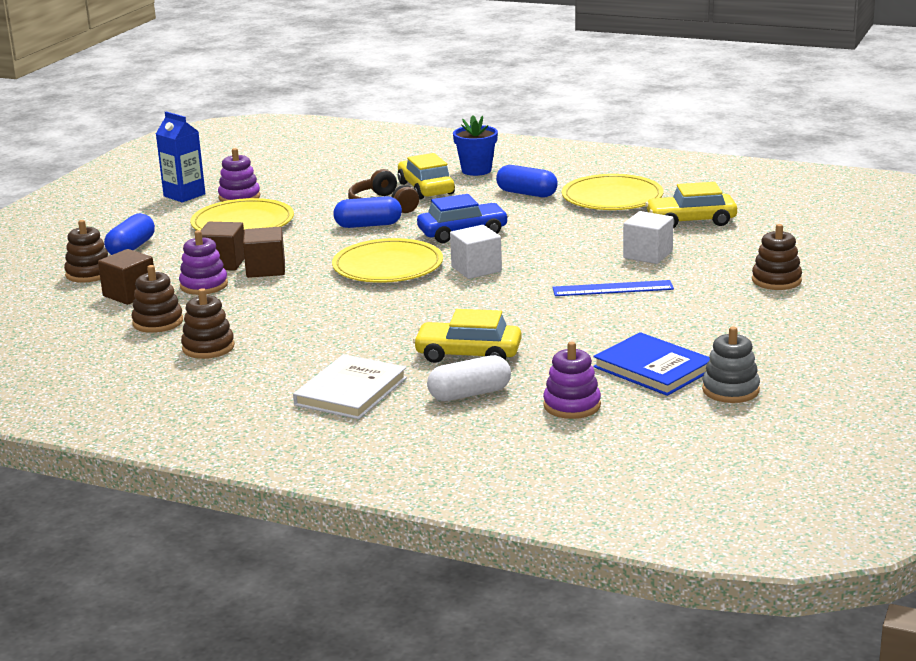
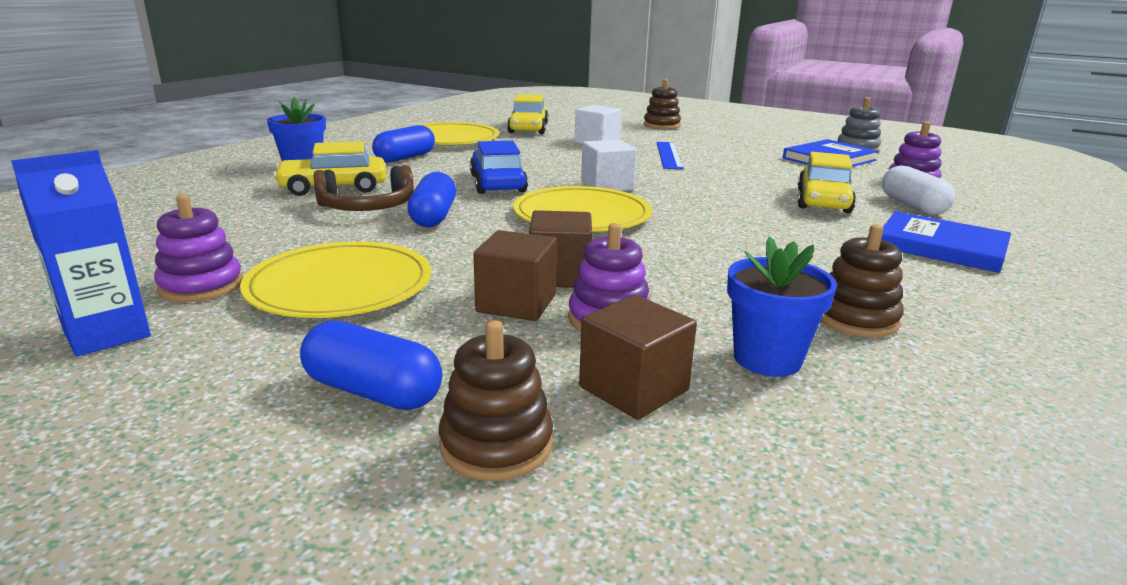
camera: 85 degrees left, 0 degrees up
brown stacking toy [131,265,183,333] -> blue flower pot [727,236,837,377]
white book [293,354,407,419] -> blue book [881,211,1011,273]

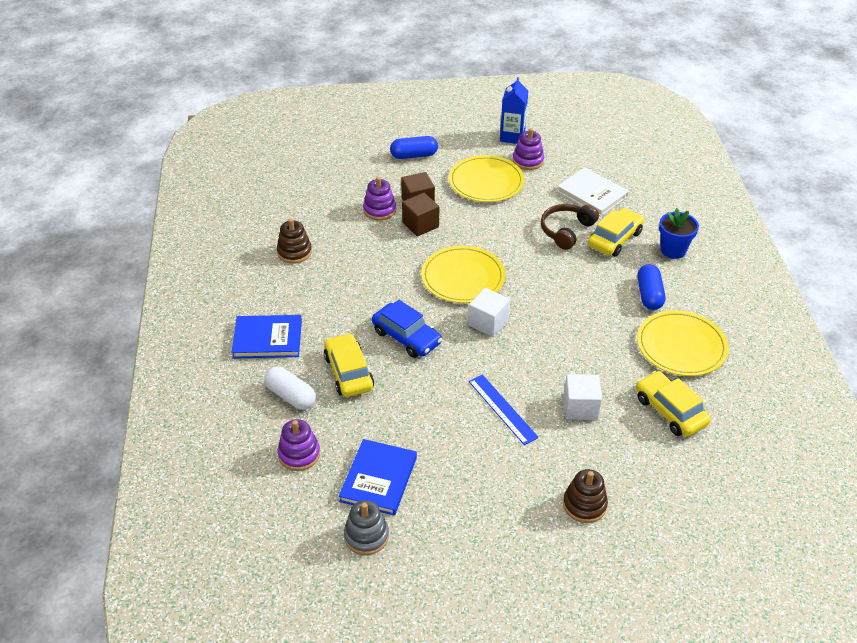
camera: 145 degrees right, 20 degrees up
blue capsule [407,172,456,227] -> none
brown stacking toy [439,320,553,481] -> none
blue car [470,141,528,194] -> blue car moved to [372,300,442,358]
brown cube [579,295,697,420] -> none
blue flower pot [727,236,837,377] -> none
none -> white book [557,167,629,216]

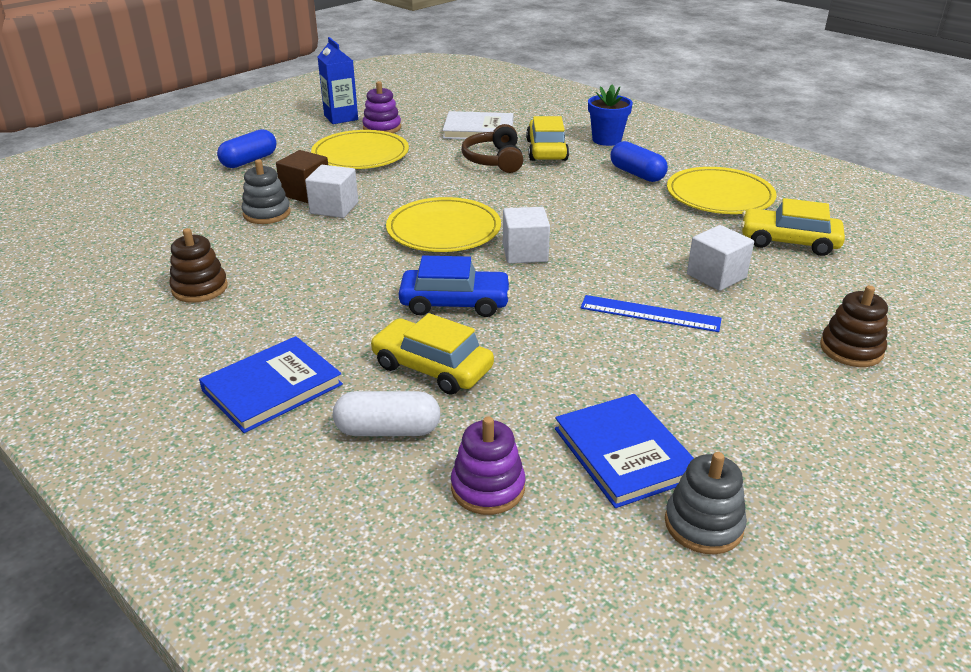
camera: 40 degrees left, 10 degrees down
purple stacking toy [363,177,396,220] -> grey stacking toy [241,159,291,224]
brown cube [402,193,439,236] -> white cube [305,165,358,218]

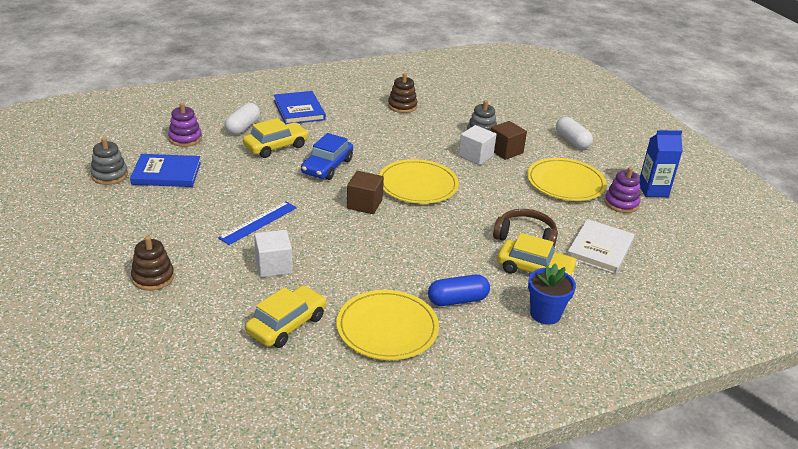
camera: 110 degrees right, 0 degrees up
blue capsule [217,129,277,168] -> white capsule [556,117,593,149]
white cube [503,207,550,264] -> brown cube [347,171,384,214]

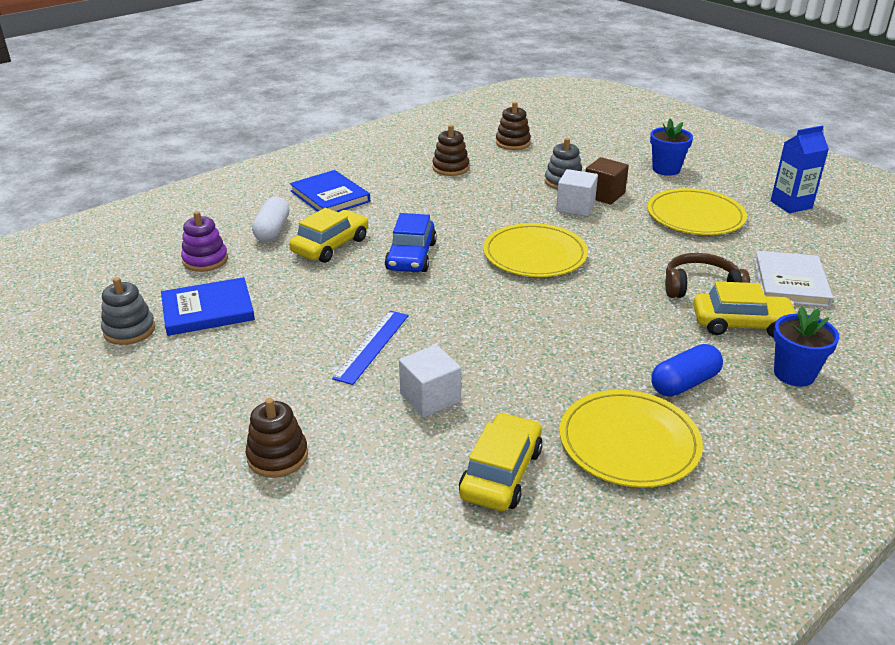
camera: 15 degrees left, 0 degrees up
brown cube [347,171,384,214] -> none
white capsule [556,117,593,149] -> blue flower pot [650,118,693,176]
purple stacking toy [604,167,641,213] -> none
none -> brown stacking toy [496,102,531,150]

